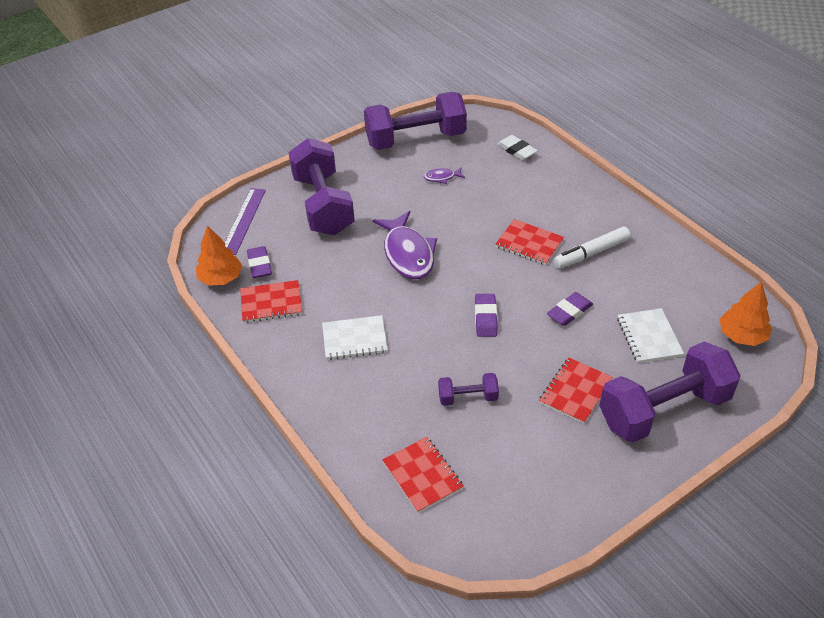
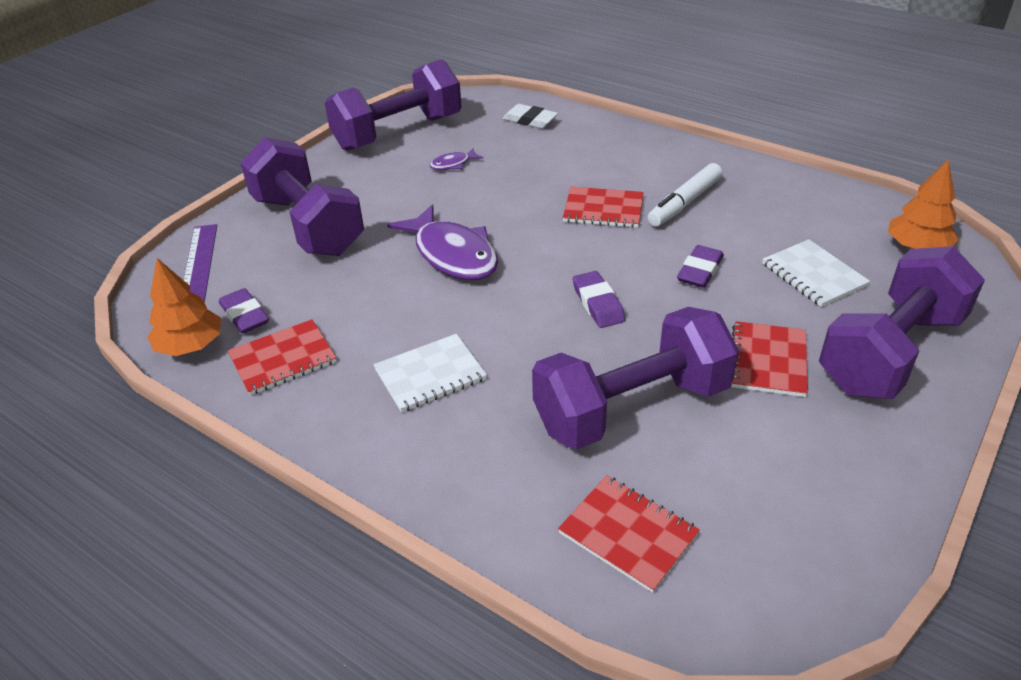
camera: 20 degrees left, 5 degrees down
purple dumbbell [438,373,499,406] -> purple dumbbell [532,307,739,450], size x2.18

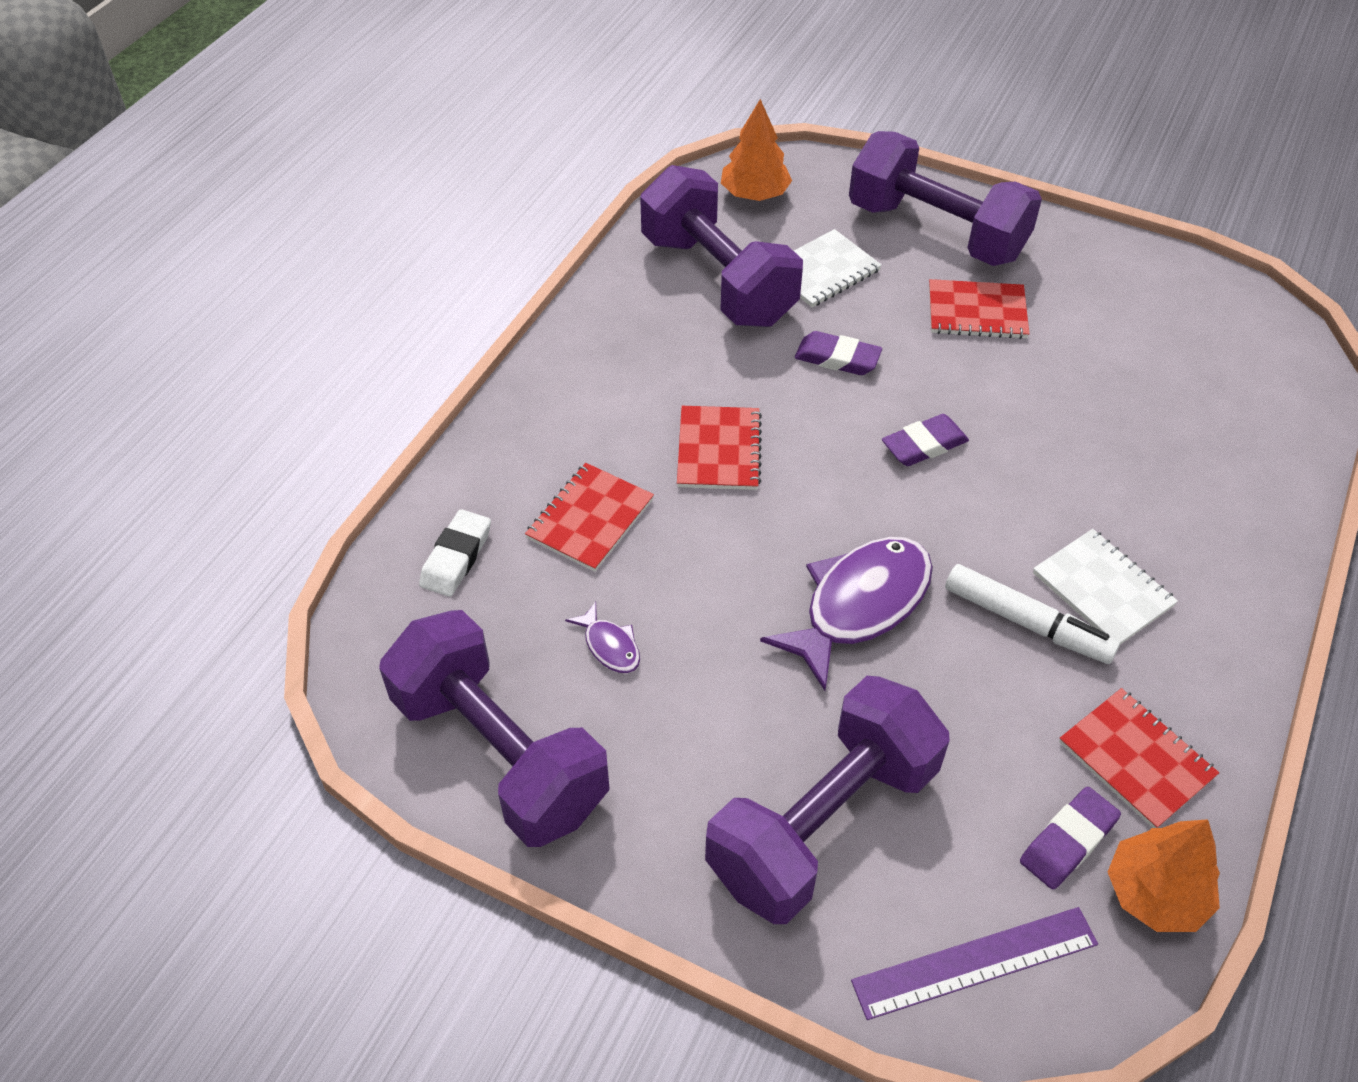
camera: 100 degrees left, 10 degrees up
purple dumbbell [532,307,739,450] -> purple dumbbell moved to [640,165,803,327]
red notebook [558,475,700,593] -> red notebook moved to [525,463,654,572]
white marker [648,163,722,227] -> white marker moved to [945,564,1120,664]

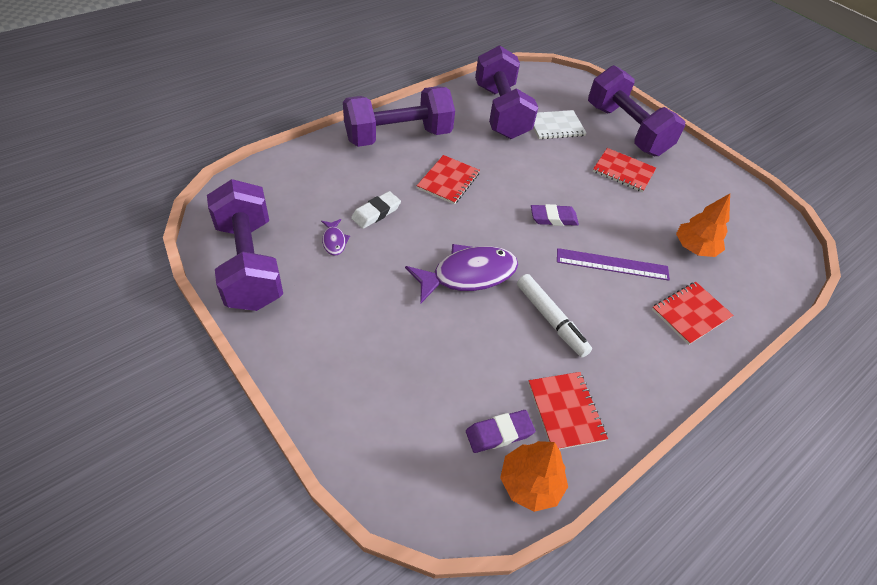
camera: 20 degrees right, 0 degrees up
white eraser [419,509,491,597] -> white eraser moved to [351,191,401,229]
red notebook [525,463,654,572] -> red notebook moved to [652,282,733,345]
purple dumbbell [705,676,949,924] -> purple dumbbell moved to [343,86,455,147]
orange tree [721,99,792,201] -> orange tree moved to [676,194,730,257]
purple eraser [795,331,882,375] -> none
purple ruler [851,907,1098,1020] -> purple ruler moved to [557,248,670,281]
white notebook [1033,529,1178,644] -> none

